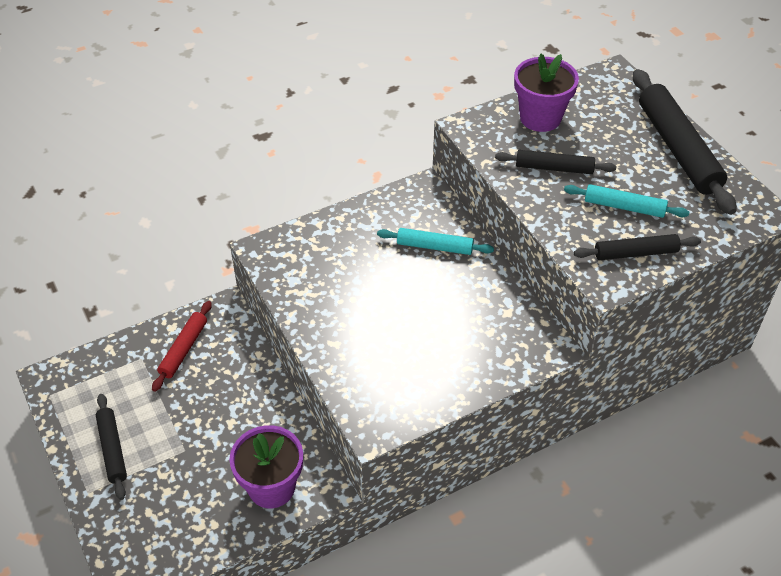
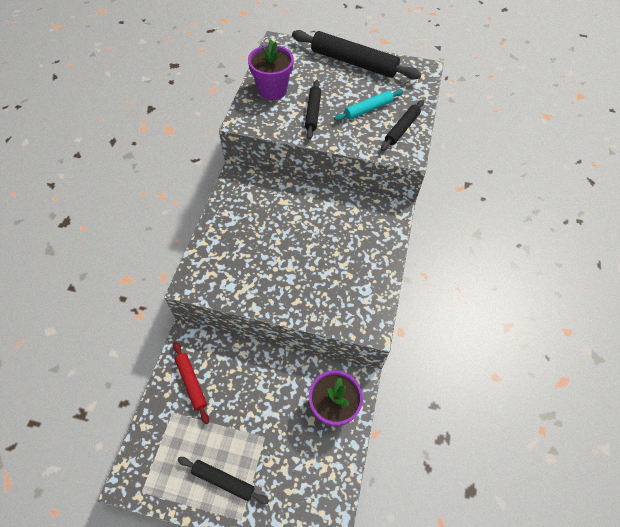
camera: 50 degrees left, 10 degrees up
turquoise rolling pin [377,228,494,255] -> none
black rolling pin [495,150,616,174] -> black rolling pin turned 45 degrees counterclockwise [305,80,321,139]

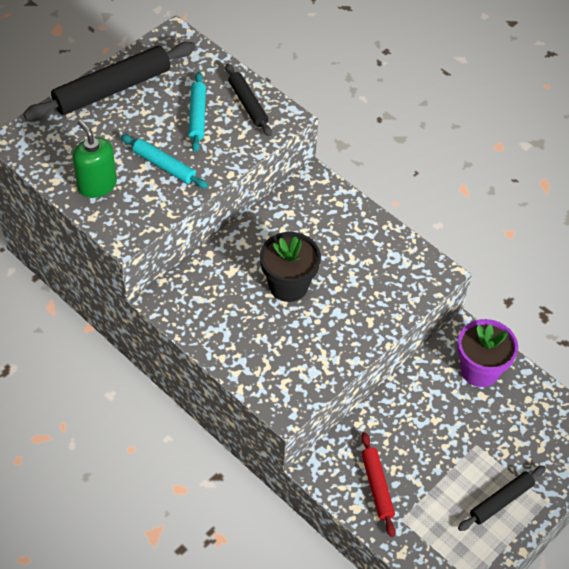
camera: 60 degrees left, 5 degrees down
red rolling pin [173,342,209,424] -> red rolling pin turned 75 degrees clockwise [361,432,396,537]
purple flower pot [248,40,294,101] -> green soap dispenser [72,120,117,198]
black rolling pin [305,80,321,139] -> turquoise rolling pin [121,134,208,188]
none -> black flower pot [260,232,321,302]

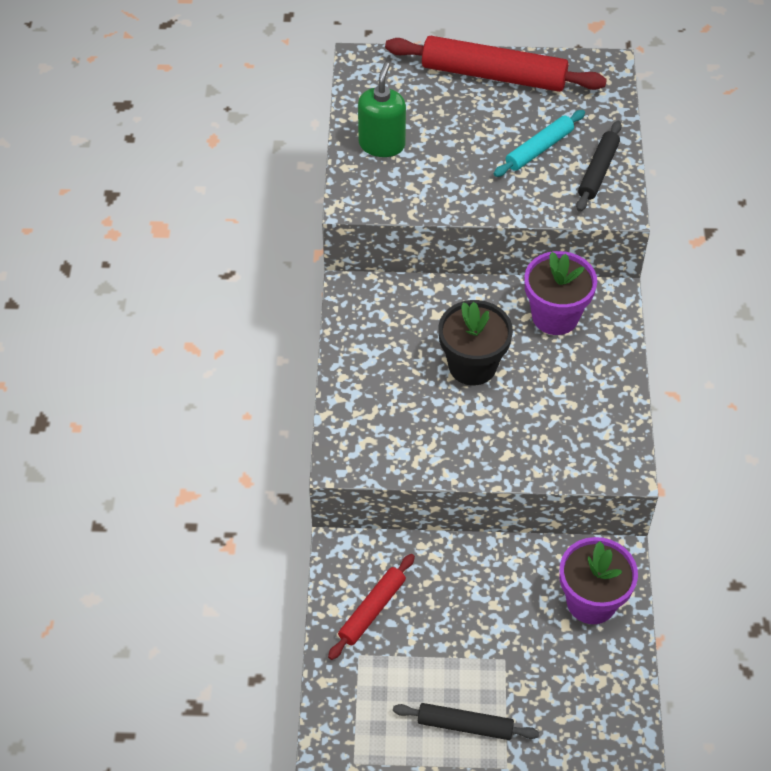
camera: 50 degrees right, 0 degrees up
black rolling pin [23,42,195,120] -> red rolling pin [385,36,607,92]
turquoise rolling pin [121,134,208,188] -> none
none -> purple flower pot [525,251,597,335]

